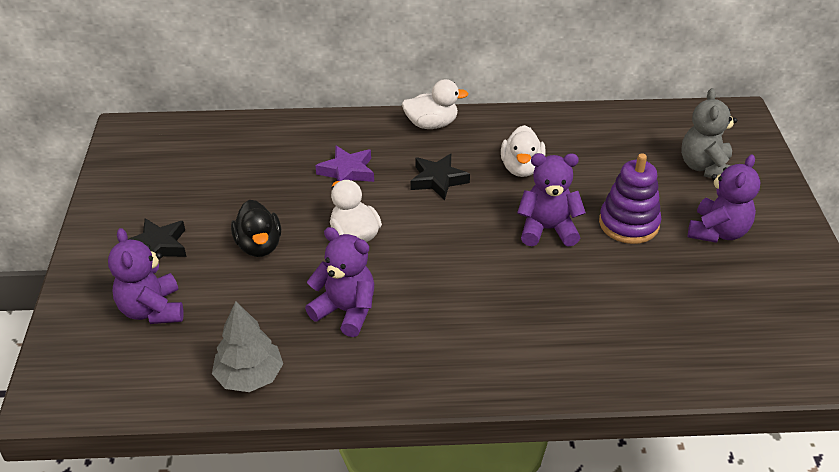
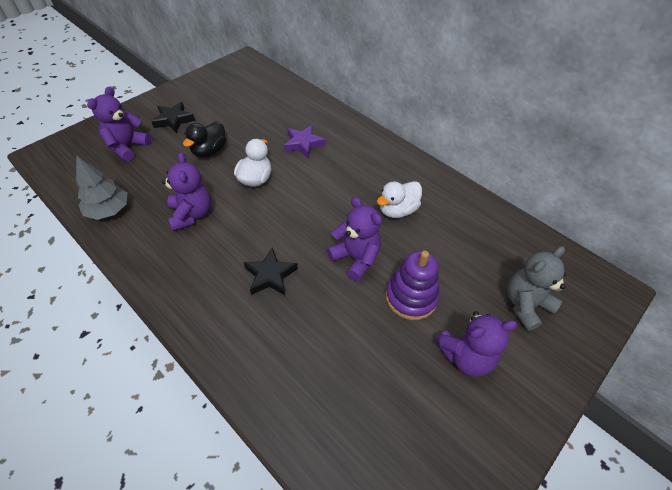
camera: 45 degrees right, 10 degrees up
white duck [402,79,469,129] -> none
black star [410,154,470,201] -> black star moved to [244,248,298,295]

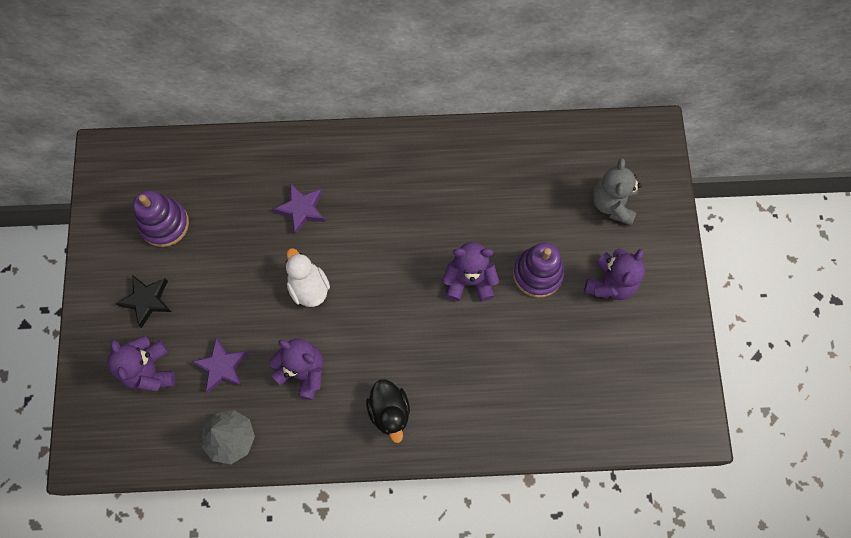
camera: 45 degrees left, 20 degrees up
black duck [183,121,226,158] -> black duck moved to [366,379,410,443]
black star [244,248,298,295] -> none
white duck [377,181,422,218] -> none
none -> purple stacking toy [133,190,189,247]
none -> purple star [192,337,248,393]

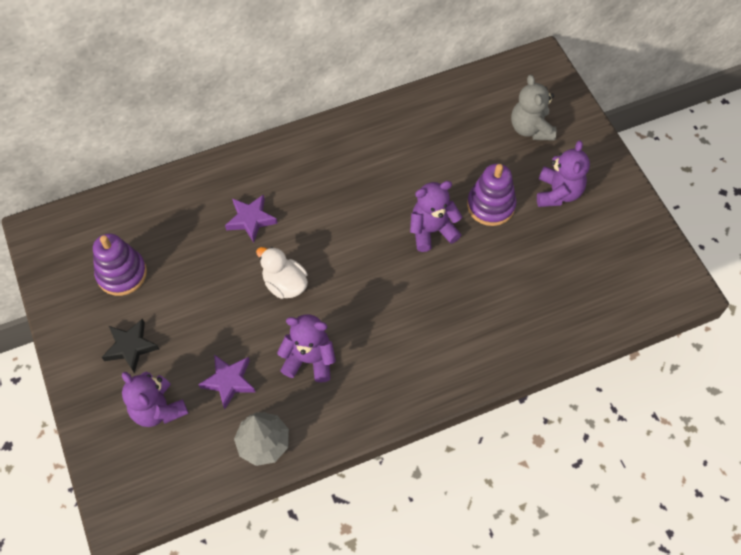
camera: 20 degrees left, 10 degrees down
black duck [366,379,410,443] -> none

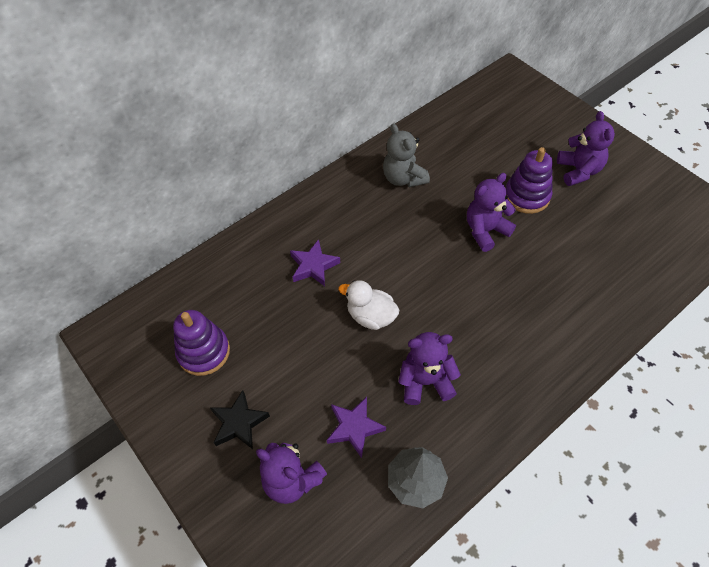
camera: 15 degrees left, 5 degrees down
grey teddy bear [511,75,556,141] -> grey teddy bear moved to [383,123,430,188]

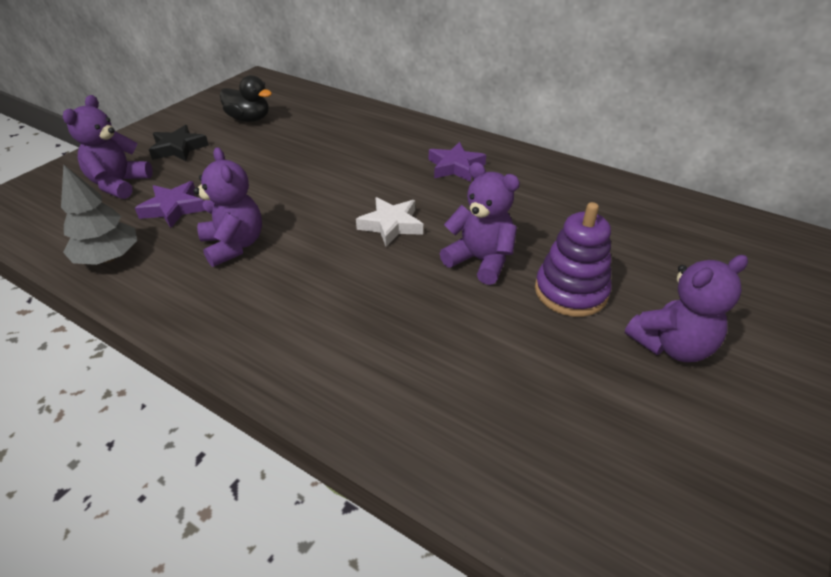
camera: 70 degrees right, 15 degrees down
purple stacking toy [173,310,230,376] -> black duck [220,75,272,122]
purple star [290,239,340,286] -> purple star moved to [429,142,486,182]
white duck [338,280,400,330] -> none
grey teddy bear [383,123,430,188] -> none
none -> white star [356,197,423,247]

